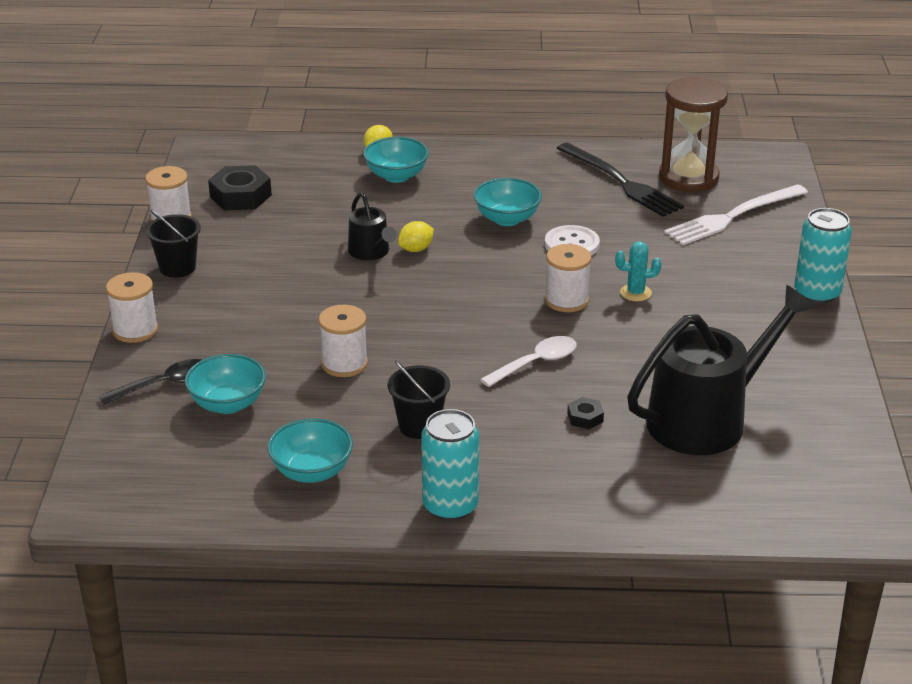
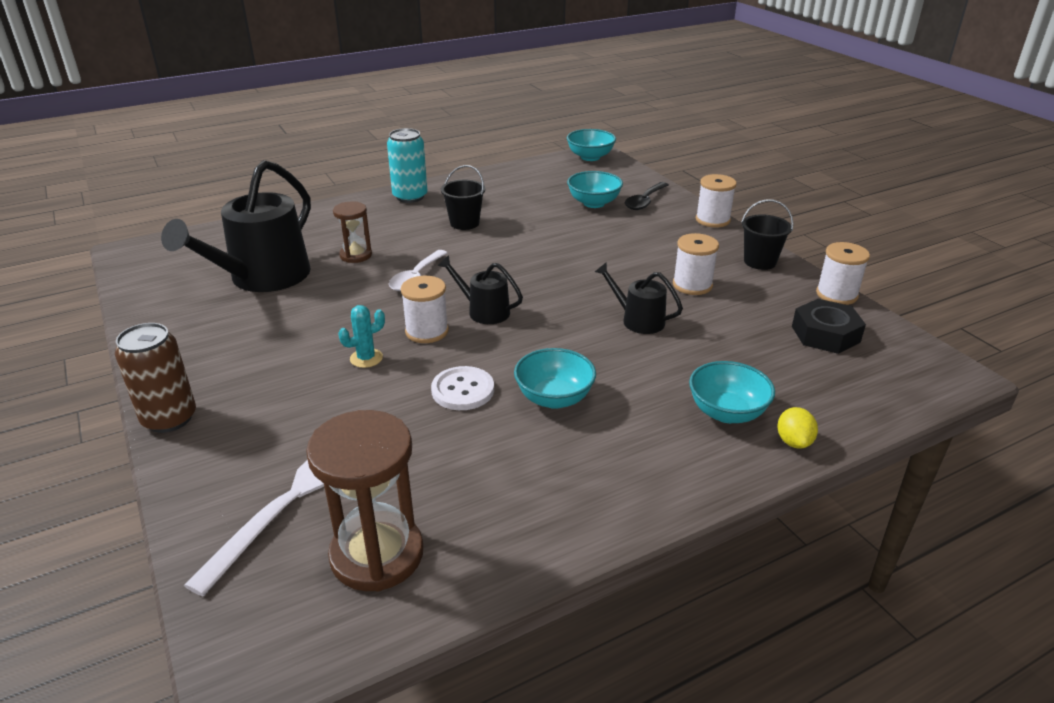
camera: 150 degrees right, 0 degrees up
turquoise bowl [268,418,353,483] -> turquoise bowl moved to [567,129,616,161]
white spool [319,305,368,377] -> white spool moved to [673,233,719,295]
yellow lemon [398,221,434,252] -> none
black fork [557,142,684,217] -> none
black nut [567,397,604,429] -> brown hourglass [333,202,372,263]
turquoise can [794,208,852,304] -> brown can [115,323,196,433]
none -> black watering can [438,255,523,324]

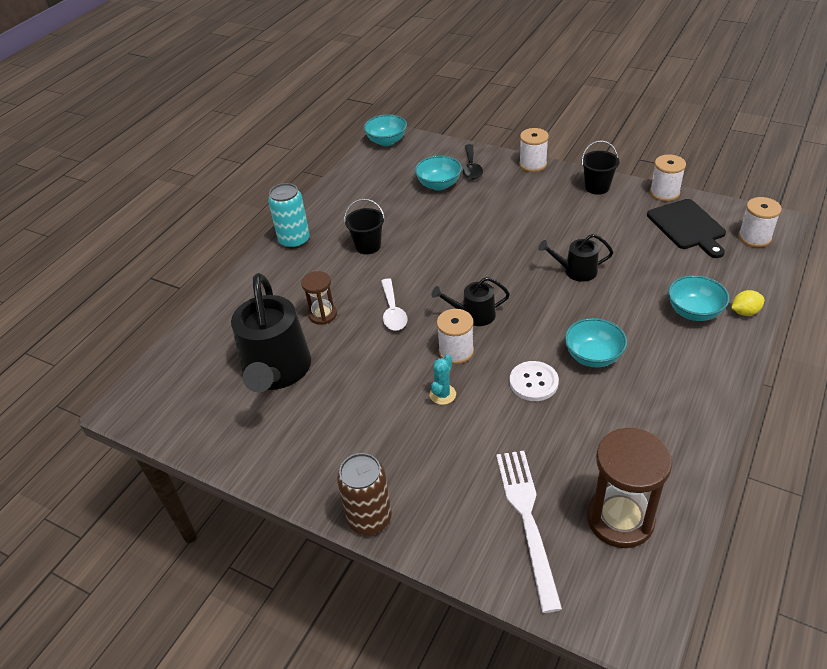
camera: 30 degrees left, 10 degrees up
white spool [673,233,719,295] -> white spool moved to [738,197,782,247]
yellow lemon [777,407,818,449] -> yellow lemon turned 75 degrees counterclockwise [731,290,765,316]
black nut [792,299,866,354] -> black cutting board [647,199,726,258]

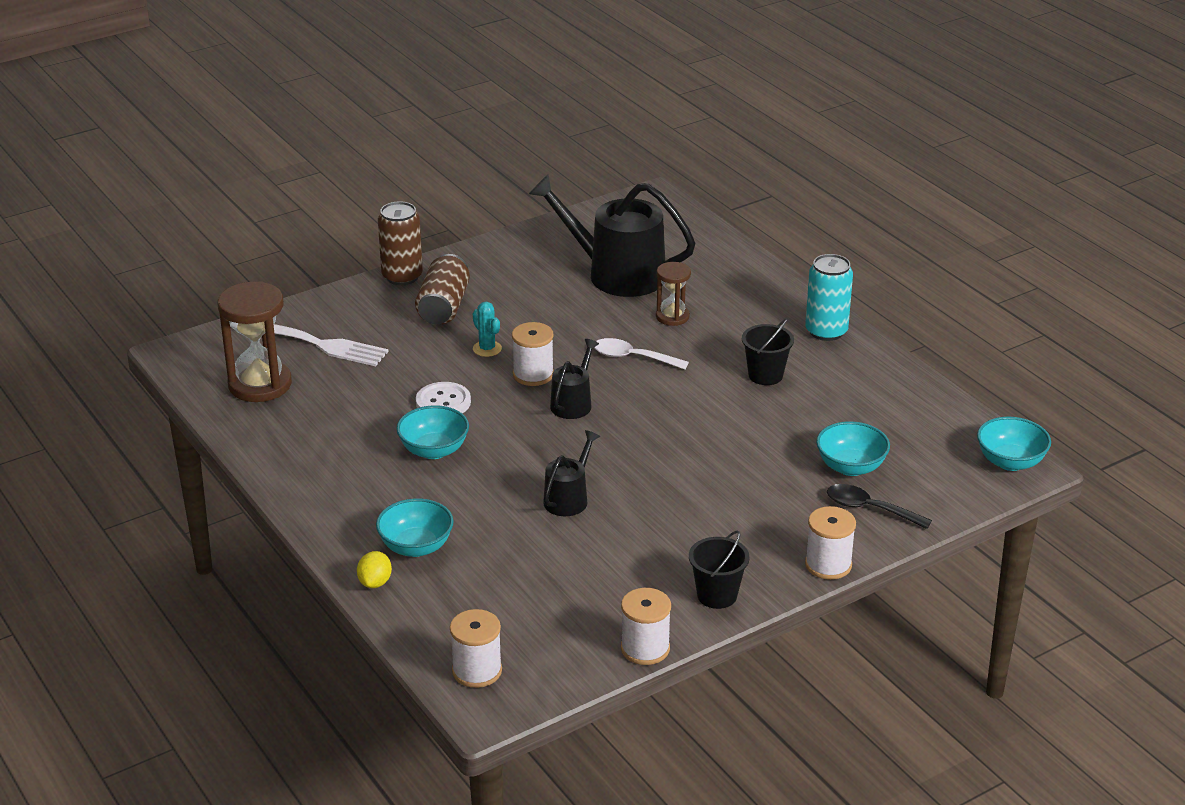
camera: 115 degrees right, 10 degrees down
black cutting board [647,199,726,258] -> none
none -> brown can [415,254,470,325]

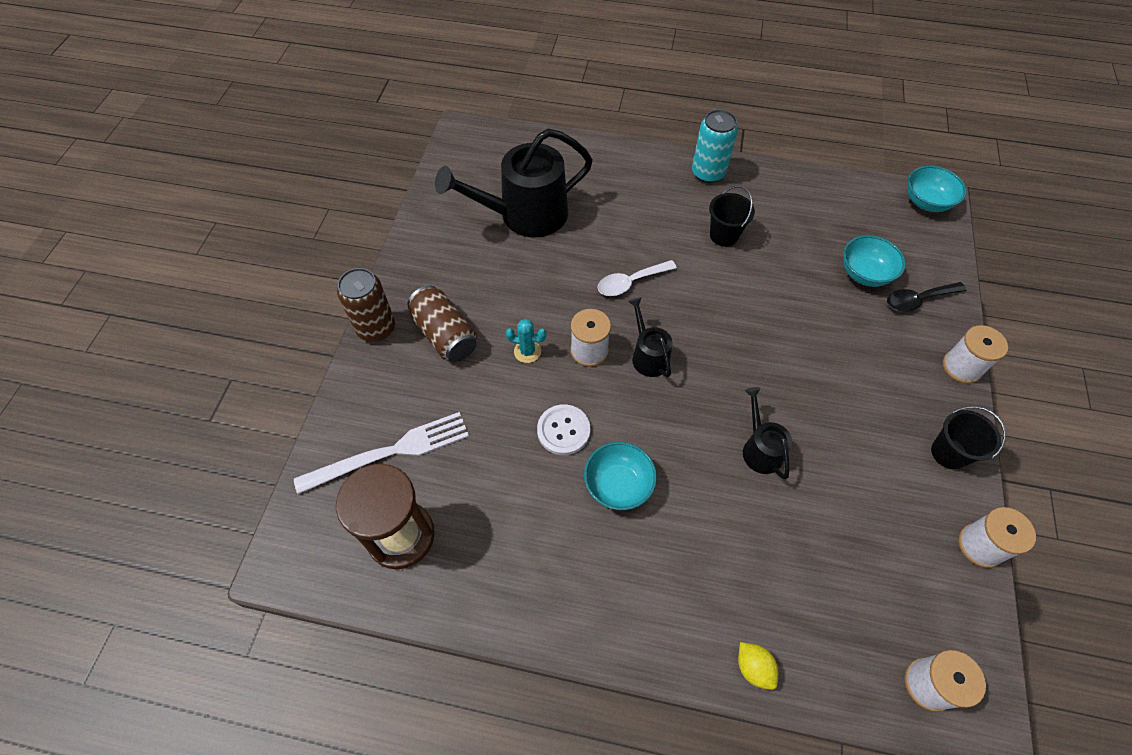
camera: 45 degrees left, 25 degrees up
turquoise bowl [376,498,453,557] -> none
brown hourglass [656,262,691,326] -> none

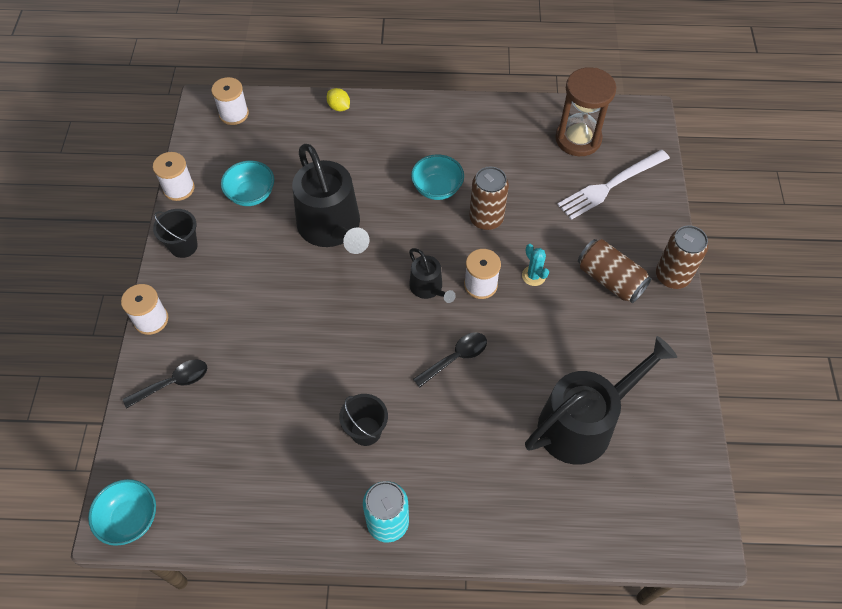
camera: 170 degrees right, 0 degrees up
turquoise cactus [506,319,546,363] -> turquoise cactus turned 60 degrees clockwise [522,244,549,286]
white button [537,404,590,455] -> brown can [469,167,509,230]
white spoon [597,260,677,296] -> black spoon [413,333,487,388]
black watering can [743,387,792,479] -> black watering can [292,144,369,254], size x2.02
turquoise bowl [843,235,906,287] -> turquoise bowl moved to [221,160,274,206]

